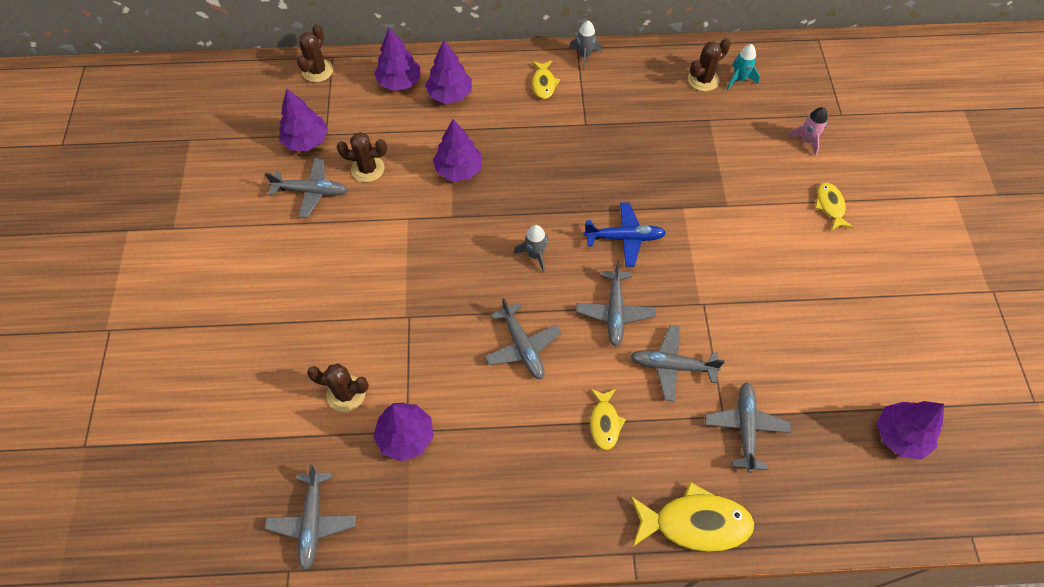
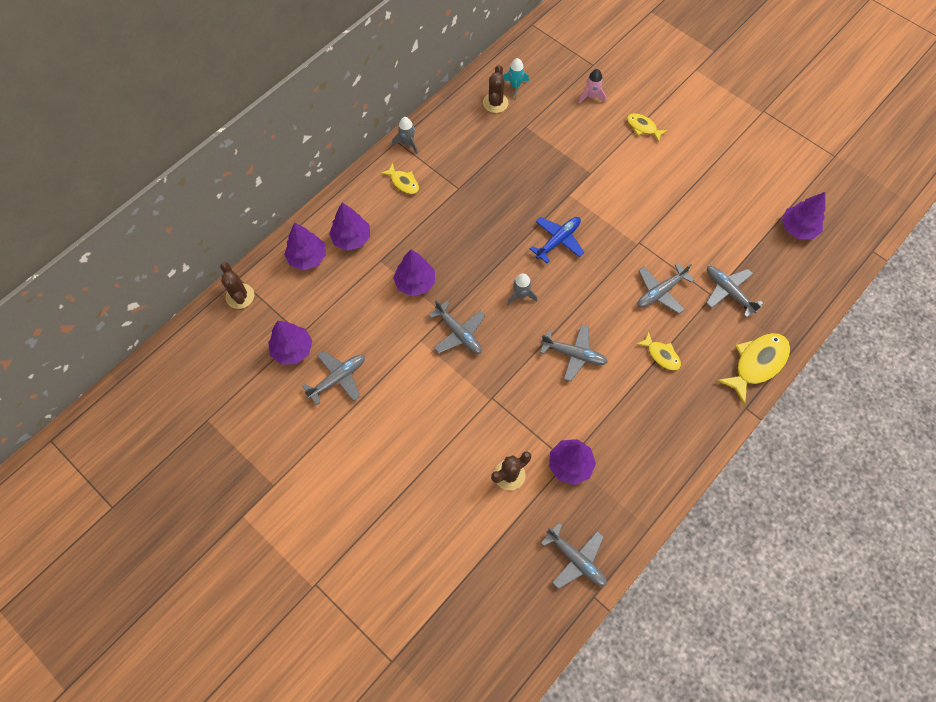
camera: 45 degrees left, 5 degrees up
brown cactus [337,132,387,182] -> none
grey plane [576,261,656,347] -> grey plane moved to [428,300,486,354]

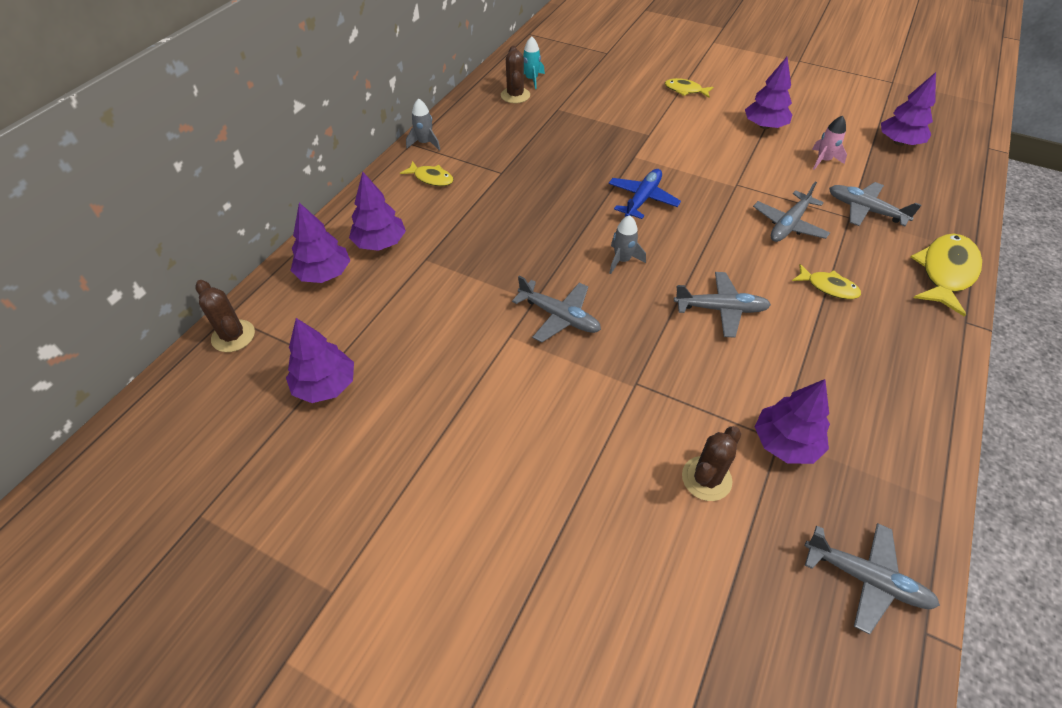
camera: 15 degrees left, 15 degrees down
grey plane [302,351,365,405] -> none
purple tree [393,250,435,296] -> purple tree moved to [745,57,792,129]
pink rocket [579,69,606,103] -> pink rocket moved to [812,116,847,170]

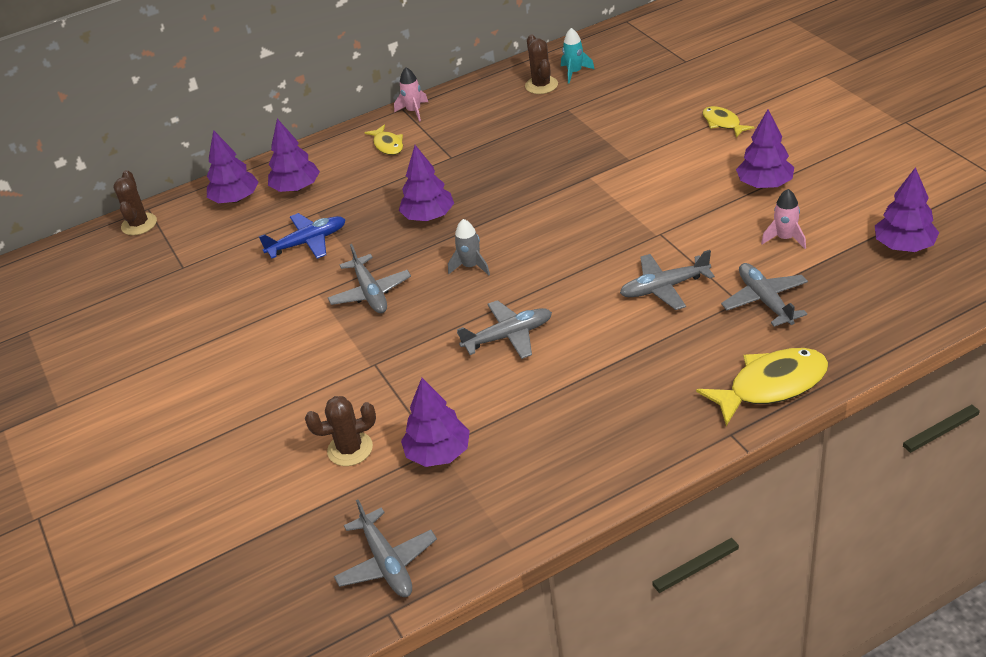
camera: 40 degrees right, 10 degrees down
purple tree [286,318,354,403] -> purple tree moved to [399,145,454,221]
grey rocket [406,98,440,151] -> pink rocket [394,67,428,122]
brown cactus [501,46,530,103] -> brown cactus turned 45 degrees counterclockwise [525,35,558,94]
blue plane [608,169,681,219] -> blue plane moved to [259,213,346,259]
grey plane [674,272,771,338] -> grey plane turned 60 degrees counterclockwise [457,300,552,359]
yellow fish [792,264,861,299] -> none

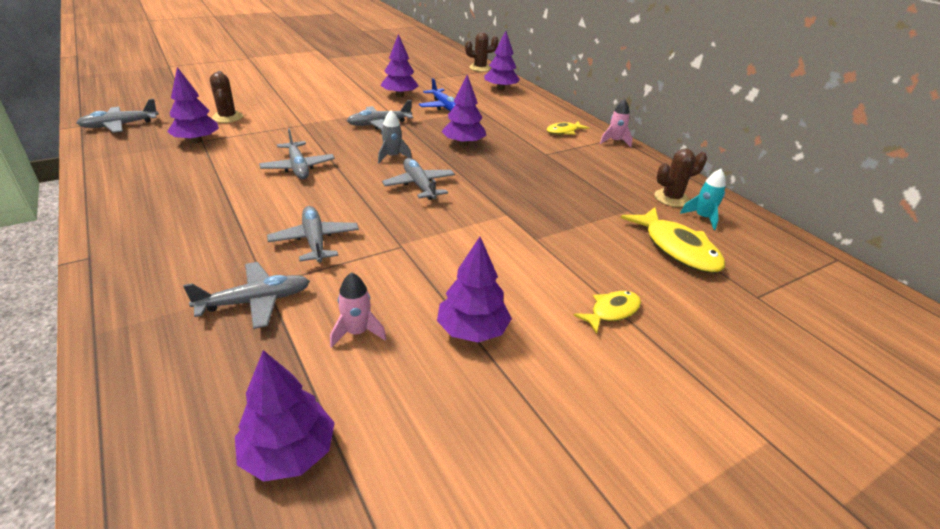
camera: 80 degrees right, 5 degrees down
purple tree [268,119,320,192] -> purple tree moved to [381,34,419,97]
yellow fish [696,348,828,426] -> yellow fish moved to [621,207,725,273]
none -> grey plane [382,158,455,200]

